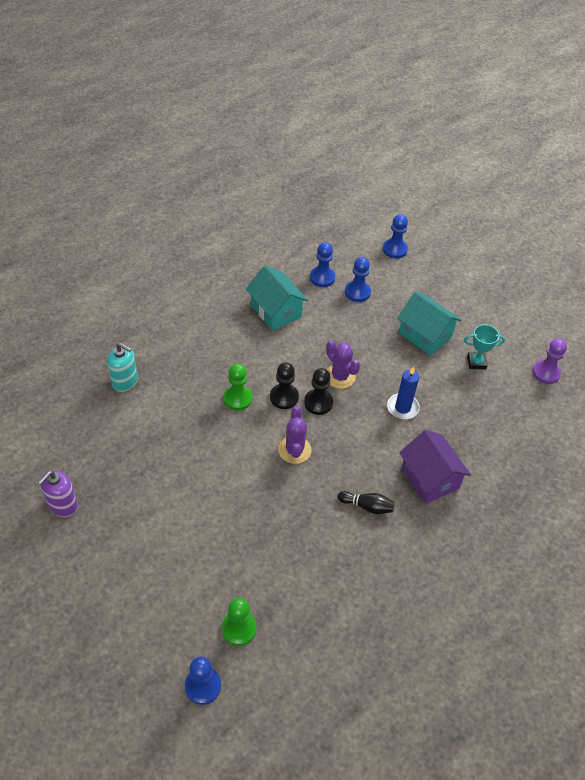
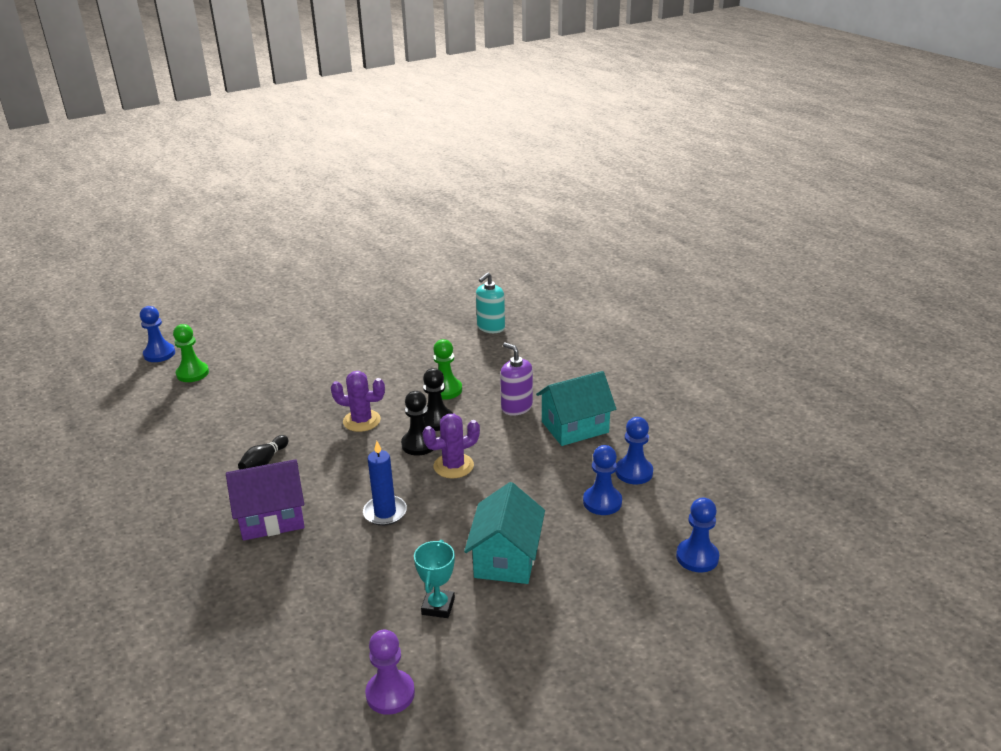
camera: 105 degrees right, 20 degrees down
purple soap dispenser [38,470,78,517] -> purple soap dispenser moved to [500,342,533,416]
turquoise house [397,291,462,356] -> turquoise house turned 45 degrees counterclockwise [464,482,545,584]

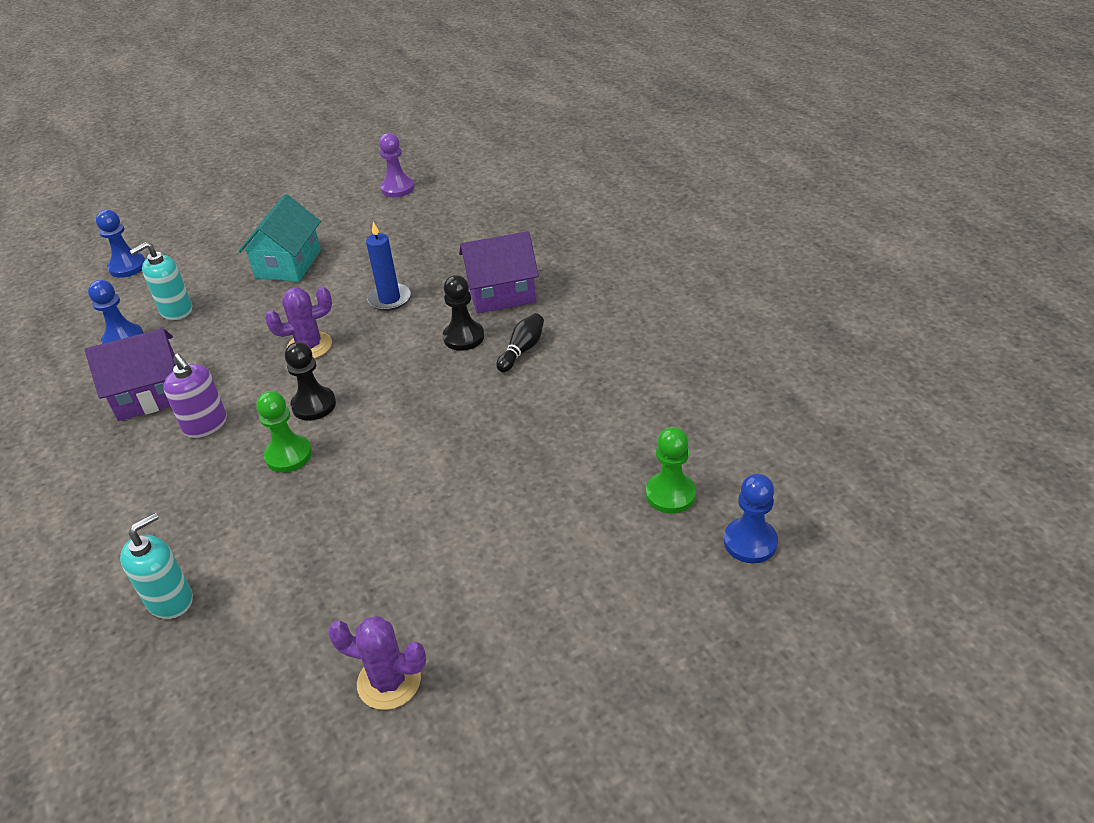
camera: 175 degrees left, 10 degrees up
purple cactus [331,371,385,432] -> purple cactus moved to [328,616,426,710]
black pawn [401,391,433,455] -> black pawn moved to [443,275,484,351]
turquoise trophy [414,540,455,618] -> none
turquoise house [536,371,616,446] -> purple house [85,328,176,421]
blue pawn [583,445,622,515] -> turquoise soap dispenser [130,242,192,320]

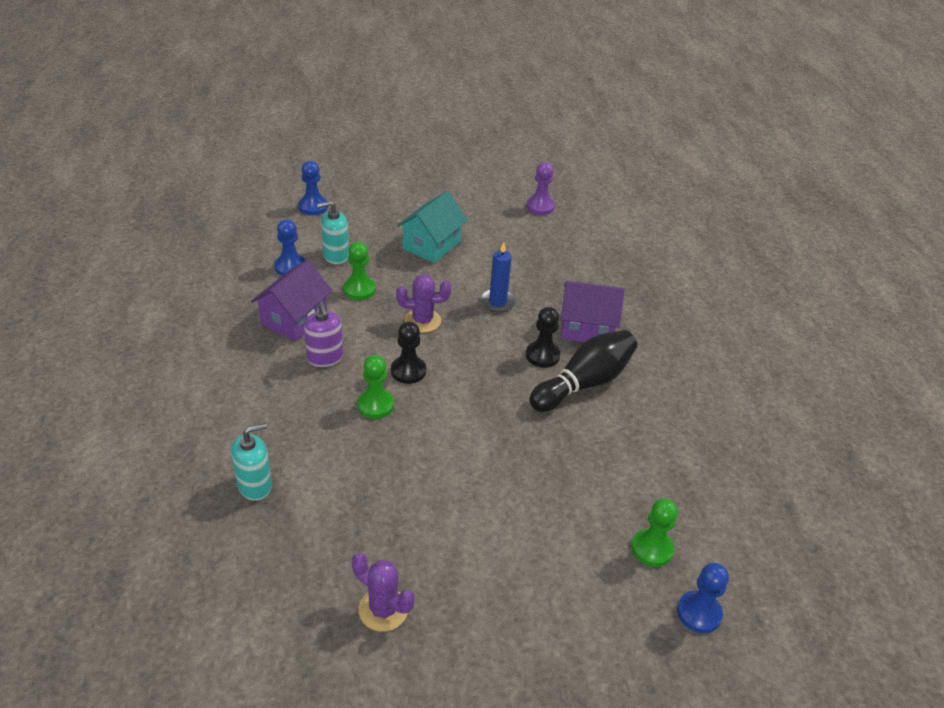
camera: 15 degrees right, 0 degrees up
purple house [85,328,176,421] -> purple house turned 60 degrees counterclockwise [251,260,332,341]
black bowling pin [496,313,544,372] -> black bowling pin [529,330,637,412], size x2.03
none -> green pawn [343,242,376,300]

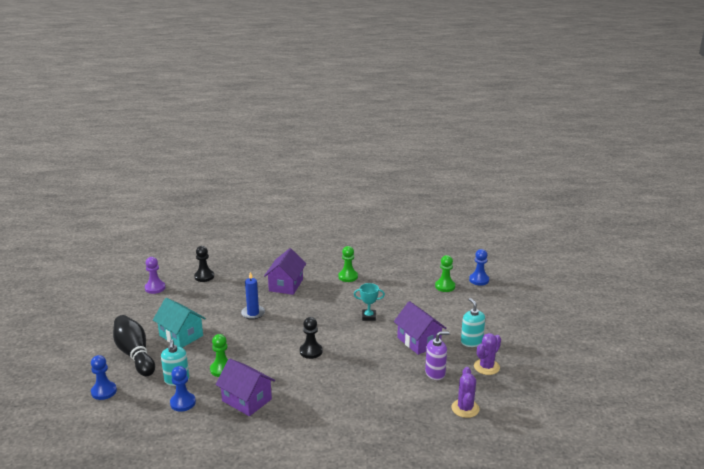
camera: 80 degrees left, 15 degrees down
turquoise soap dispenser [231,423,272,501] -> turquoise soap dispenser moved to [461,298,485,347]
purple soap dispenser [304,303,343,367] -> purple soap dispenser moved to [425,332,450,380]
green pawn [357,355,394,419] -> green pawn moved to [338,246,358,282]
purple cactus [396,274,451,333] -> purple cactus moved to [451,367,480,418]
black pawn [526,307,560,368] -> black pawn moved to [194,246,214,282]
black bowling pin [529,330,637,412] -> black bowling pin moved to [113,315,155,376]
none -> turquoise trophy [354,283,385,321]
none -> purple house [394,301,446,355]

